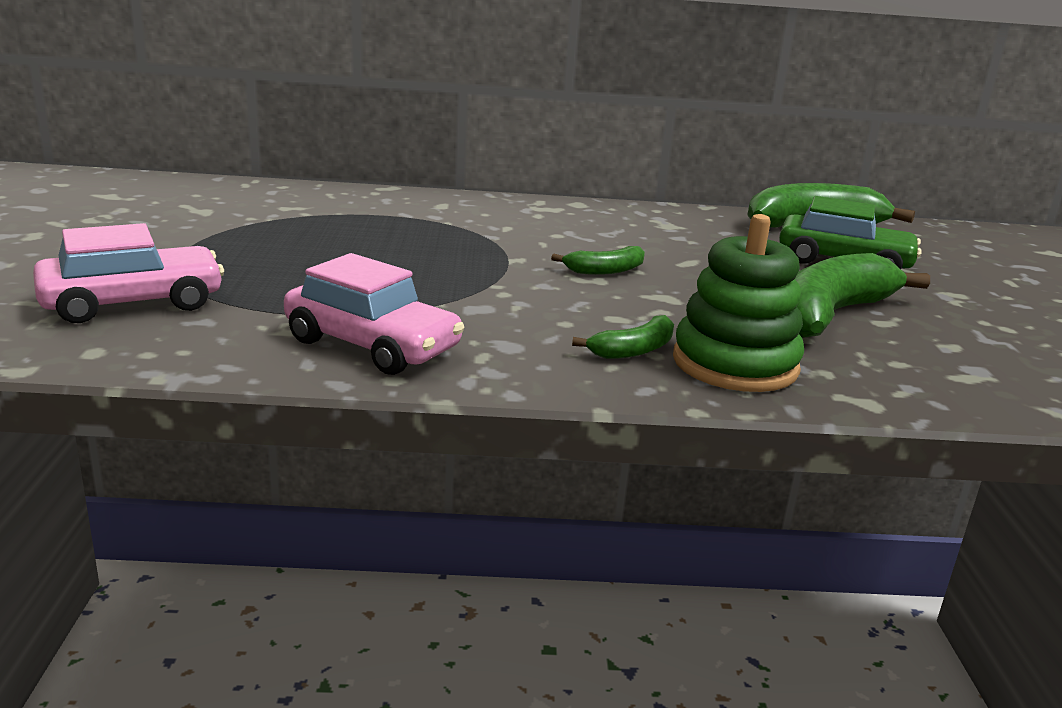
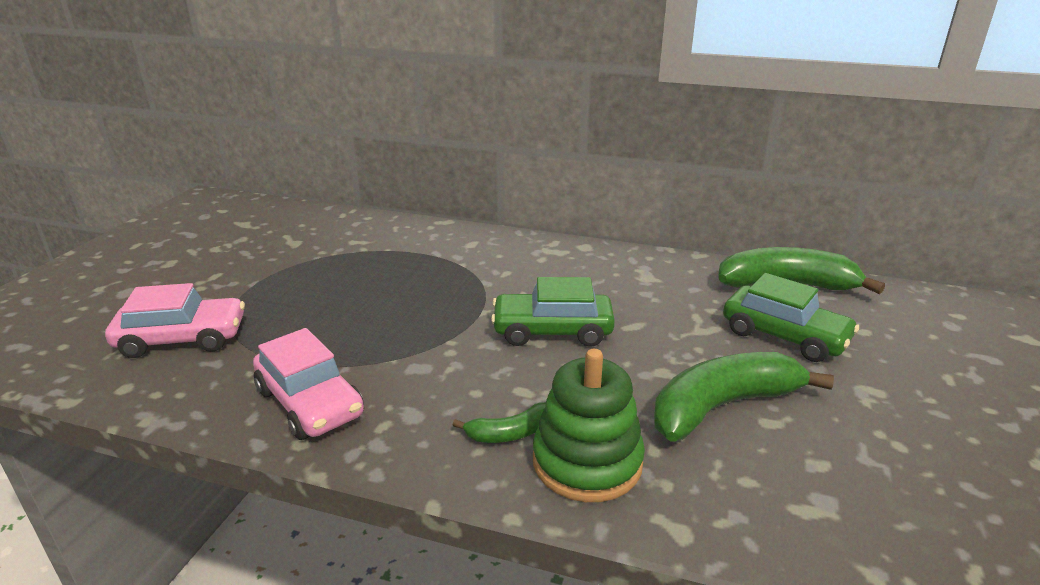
camera: 20 degrees right, 5 degrees up
green banana [551,246,645,275] -> green car [491,277,615,347]

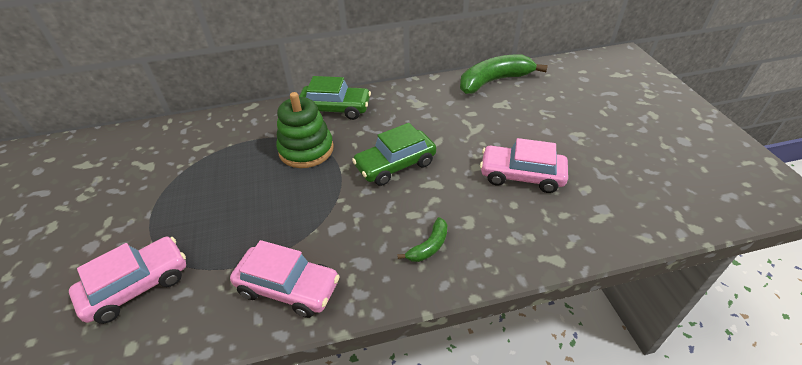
camera: 30 degrees left, 15 degrees up
green stacking toy [533,349,645,502] -> green stacking toy moved to [276,92,334,168]
green banana [654,352,834,441] -> pink car [480,138,568,193]
green car [723,273,859,362] -> green car moved to [299,76,371,120]

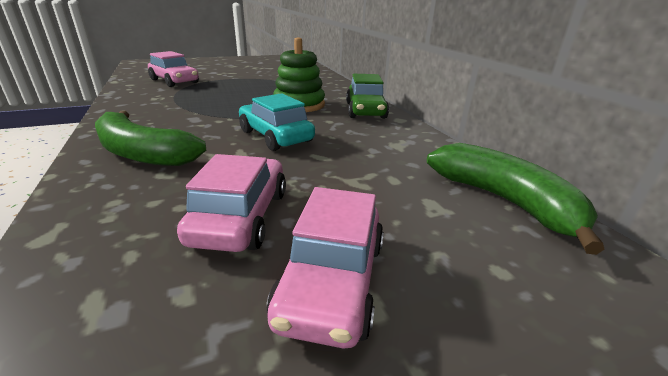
camera: 80 degrees right, 15 degrees down
pink car [230,240,340,318] -> pink car moved to [267,187,384,348]
green car [352,123,436,186] -> turquoise car [239,93,315,151]
green banana [397,217,447,262] -> green banana [95,111,206,166], size x2.07

